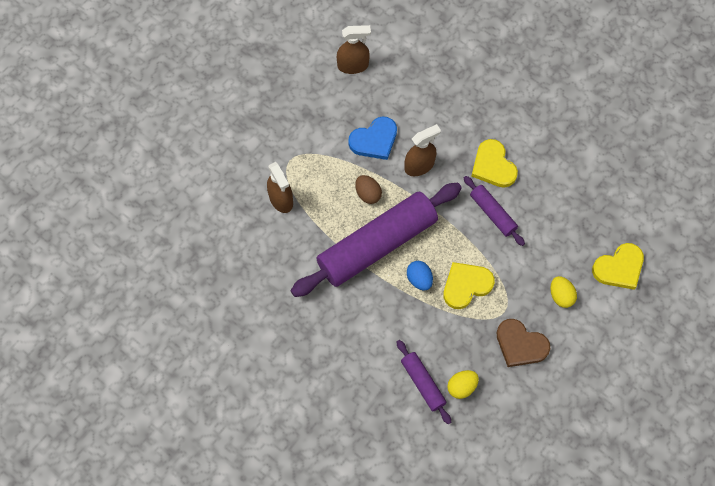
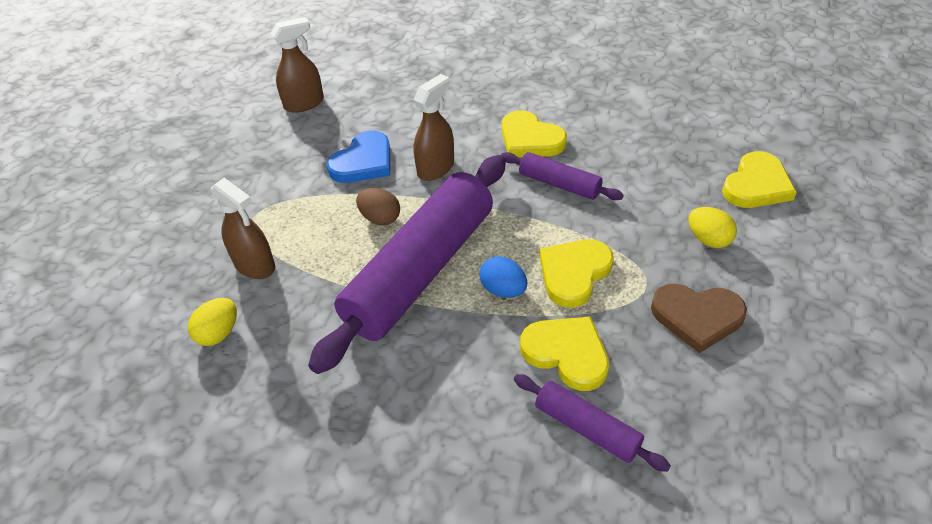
camera: 20 degrees left, 20 degrees down
yellow egg [447,370,479,399] -> yellow egg moved to [188,298,237,346]
none -> yellow heart [520,316,609,391]

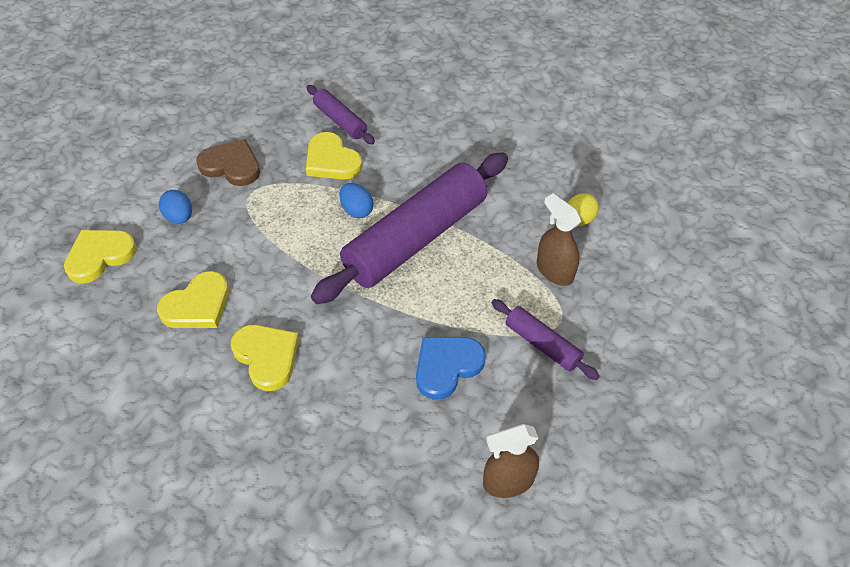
camera: 170 degrees left, 5 degrees up
brown egg [356,188,400,225] -> none
brown spray bottle [414,74,454,181] -> none
purple rolling pin [501,152,624,200] -> purple rolling pin moved to [492,299,600,380]
yellow heart [539,240,614,308] -> yellow heart moved to [157,271,229,328]
yellow egg [688,207,737,248] -> blue egg [159,190,192,224]

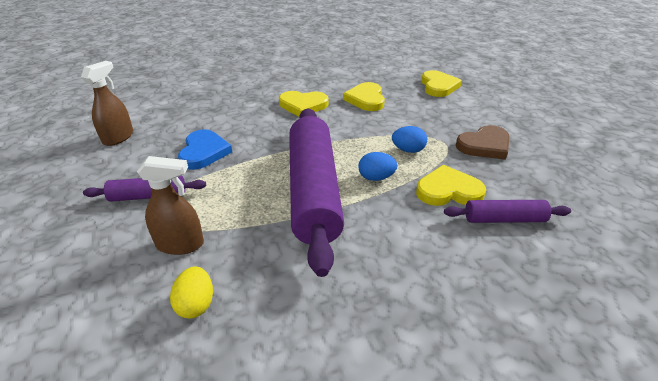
camera: 130 degrees right, 15 degrees down
blue egg [159,190,192,224] -> blue egg moved to [392,126,427,153]

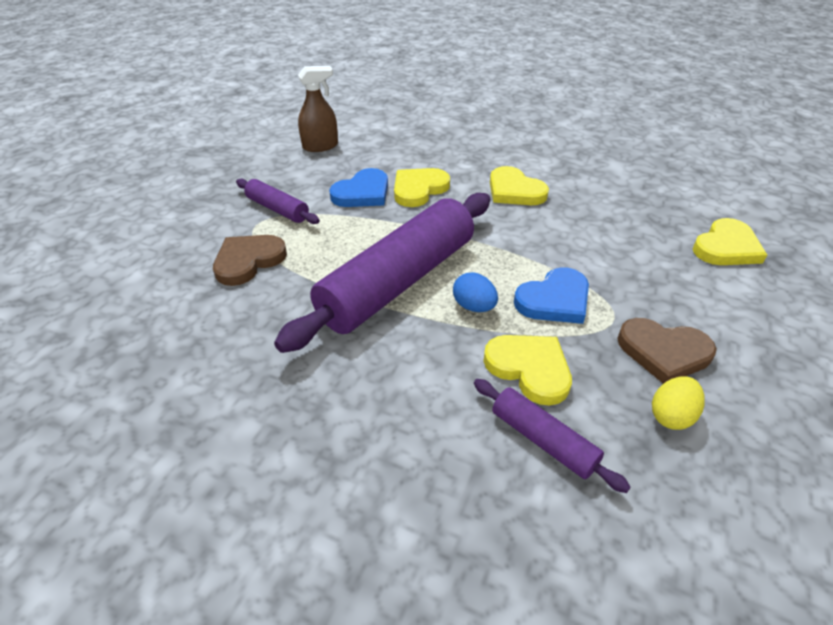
camera: 45 degrees right, 5 degrees up
brown spray bottle [137,156,204,255] -> brown heart [213,235,287,286]
yellow egg [170,266,213,318] -> yellow egg moved to [652,376,705,430]
yellow heart [343,82,385,111] -> yellow heart moved to [394,168,450,207]
blue egg [392,126,427,153] -> blue heart [514,267,589,324]

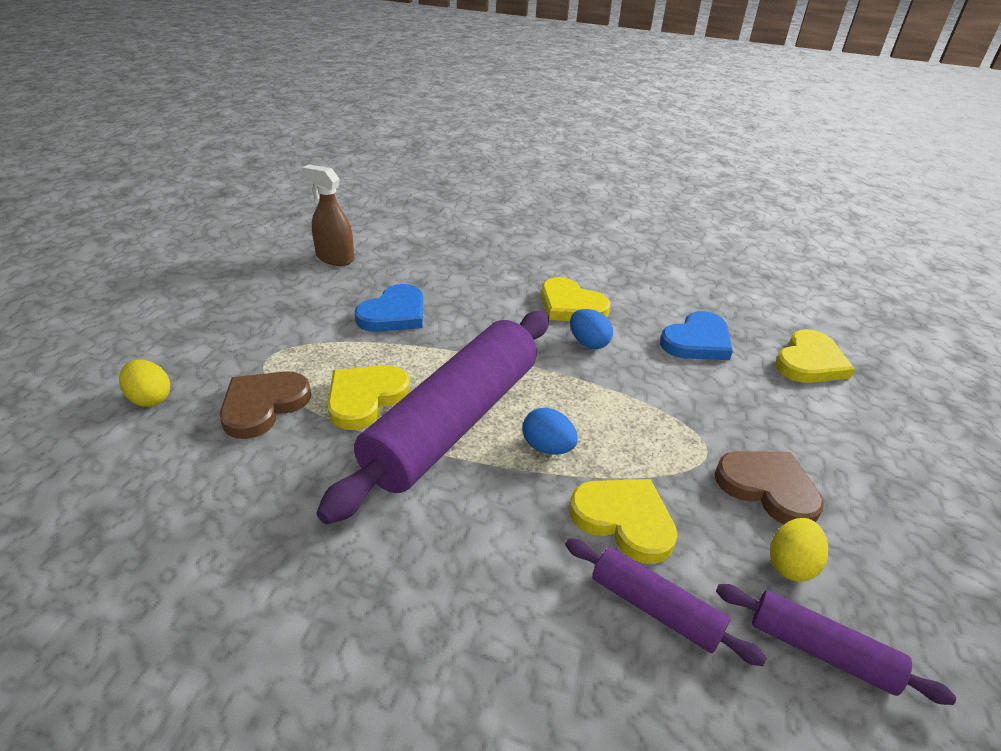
camera: 10 degrees left, 5 degrees down
purple rolling pin [236,179,320,224] -> purple rolling pin moved to [716,584,956,705]
brown spray bottle [298,66,338,152] -> brown spray bottle turned 120 degrees counterclockwise [301,164,354,266]
yellow heart [394,168,450,207] -> yellow heart moved to [327,365,410,430]
blue heart [514,267,589,324] -> blue heart moved to [660,311,733,360]
brown heart [617,318,717,384] -> brown heart turned 150 degrees counterclockwise [715,451,824,524]
none -> yellow egg [119,360,170,407]
none -> blue egg [570,309,613,349]

